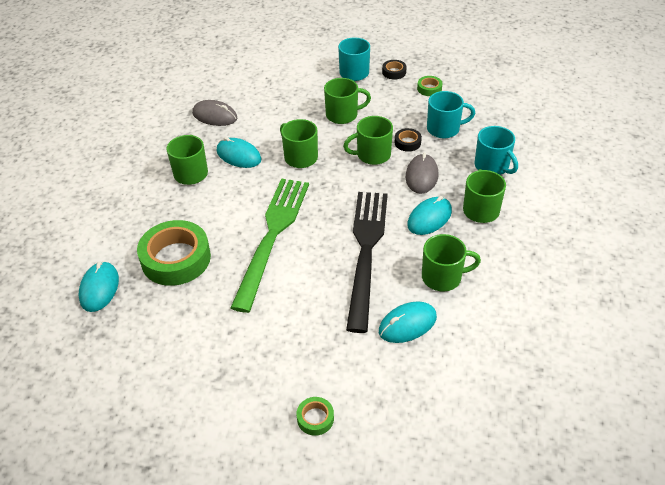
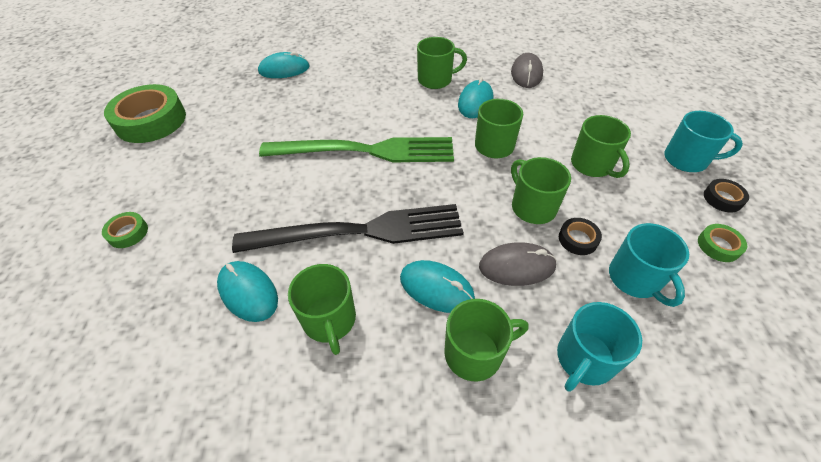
camera: 75 degrees right, 5 degrees up
green tape [137,220,211,286] -> green tape moved to [104,84,186,143]

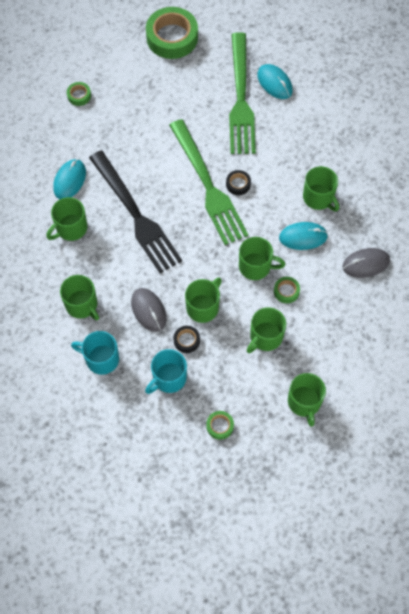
camera: 65 degrees right, 15 degrees up
turquoise mouse [400,260,475,313] -> none
turquoise mug [664,111,743,172] -> green mug [288,373,326,427]
black tape [704,179,749,213] -> black tape moved to [226,170,251,195]
none -> green fork [229,32,256,154]
none -> green tape [274,277,300,303]

